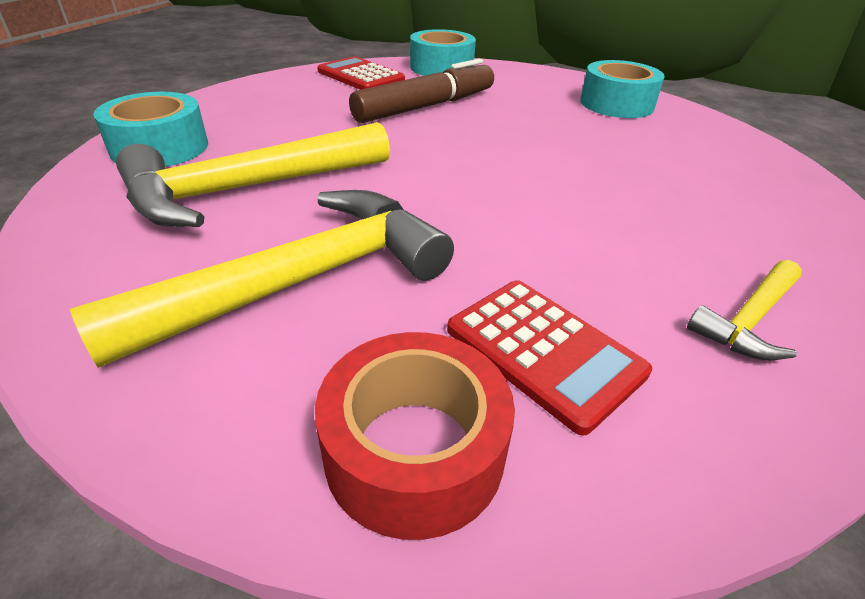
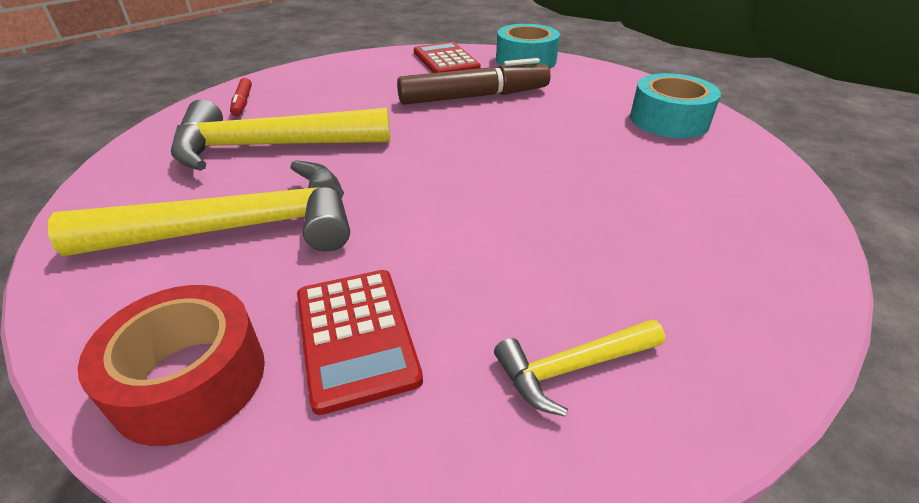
camera: 25 degrees right, 0 degrees up
turquoise tape [93,92,208,167] -> red marker [230,78,252,116]

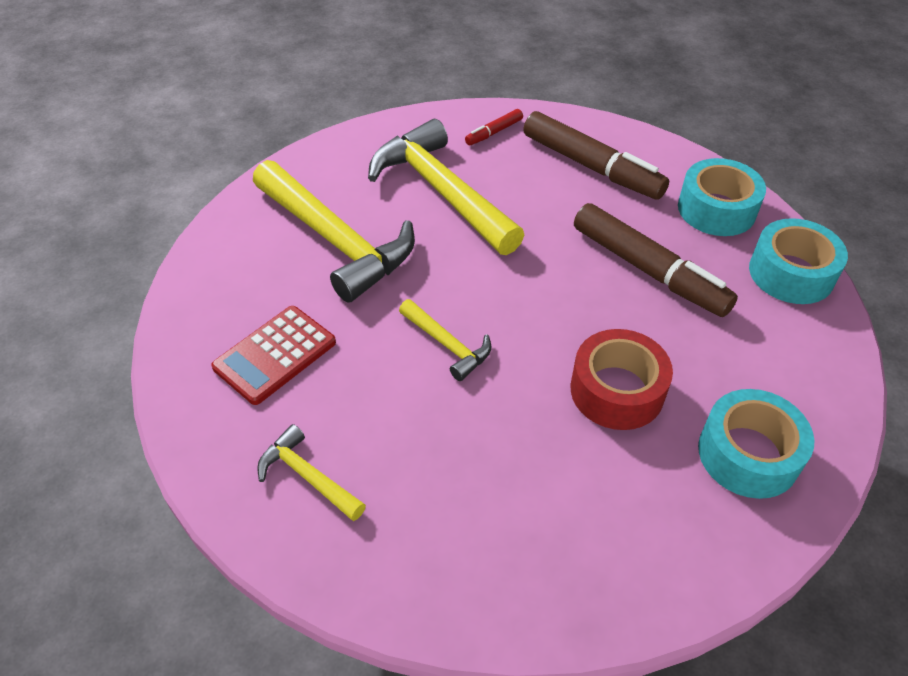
camera: 60 degrees right, 10 degrees up
red tape [78,285,265,446] -> red tape moved to [571,329,673,430]
red calculator [414,42,481,73] -> turquoise tape [678,158,766,236]
none -> yellow hammer [399,299,491,381]
none -> brown marker [523,111,669,200]

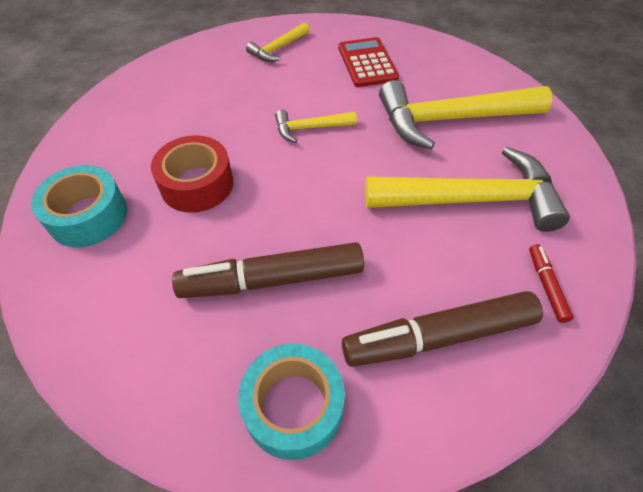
camera: 125 degrees right, 5 degrees up
yellow hammer [257,424,366,521] -> yellow hammer turned 150 degrees clockwise [246,22,309,62]
turquoise tape [749,218,848,304] -> none

